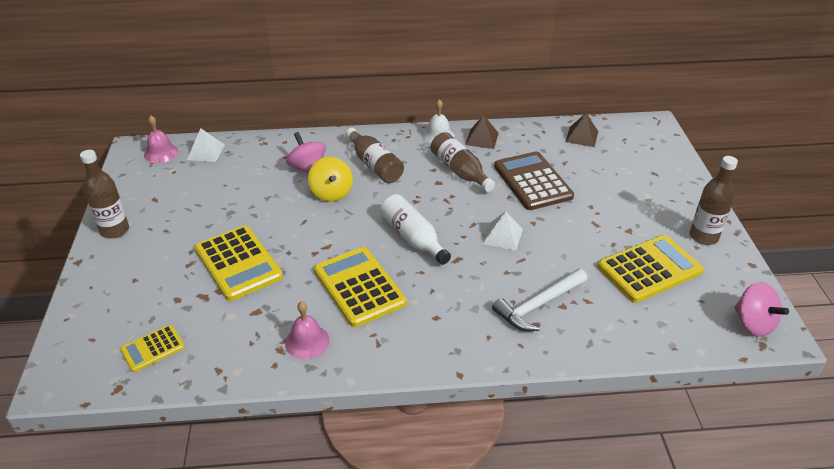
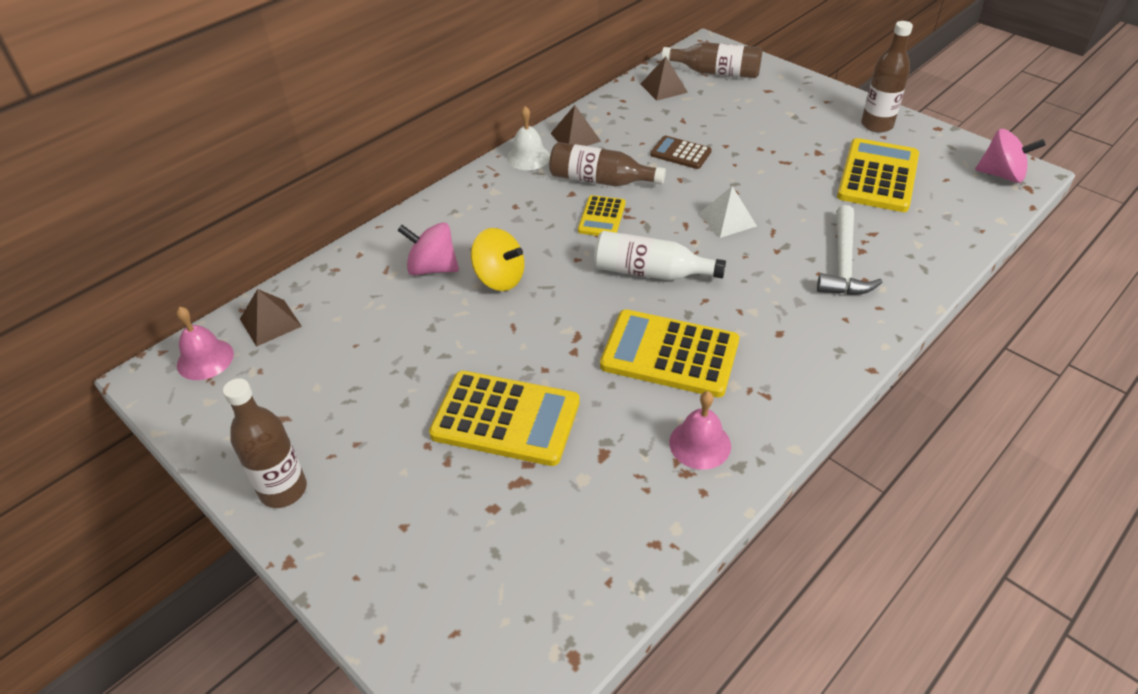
camera: 40 degrees left, 5 degrees up
yellow calculator [120,325,185,372] -> yellow calculator moved to [578,195,626,236]
white pyramid [187,128,225,162] -> brown pyramid [240,289,302,347]
brown bottle [345,128,404,183] -> brown bottle moved to [662,42,762,78]
brown calculator [494,151,574,210] -> brown calculator [650,136,712,169], size x0.54

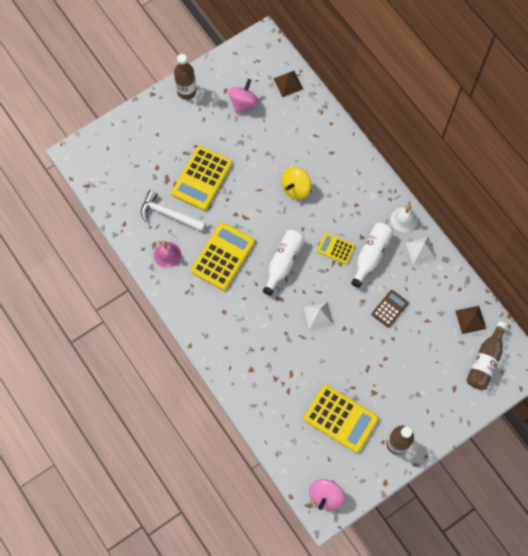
camera: 100 degrees right, 25 degrees up
pink bell [176,307,234,380] -> none
pink spinning top [397,222,459,275] -> pink spinning top moved to [228,79,259,114]
brown bottle [549,142,666,187] -> white bottle [351,222,394,288]
brown pyramid [550,105,601,146] -> white pyramid [405,237,436,265]
white hammer [817,205,883,295] -> white hammer moved to [141,190,206,232]

